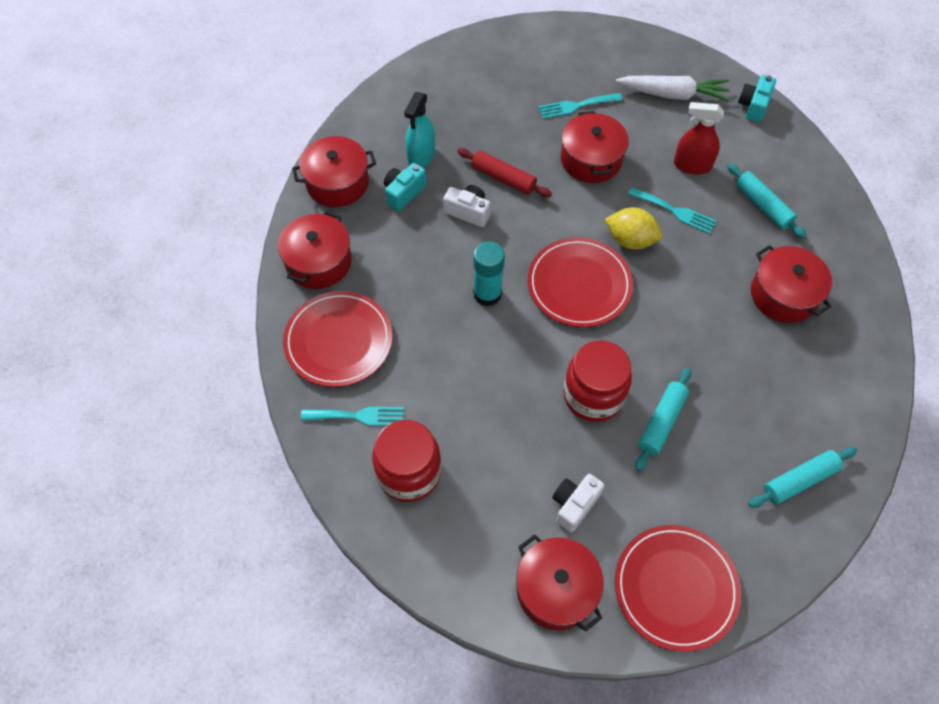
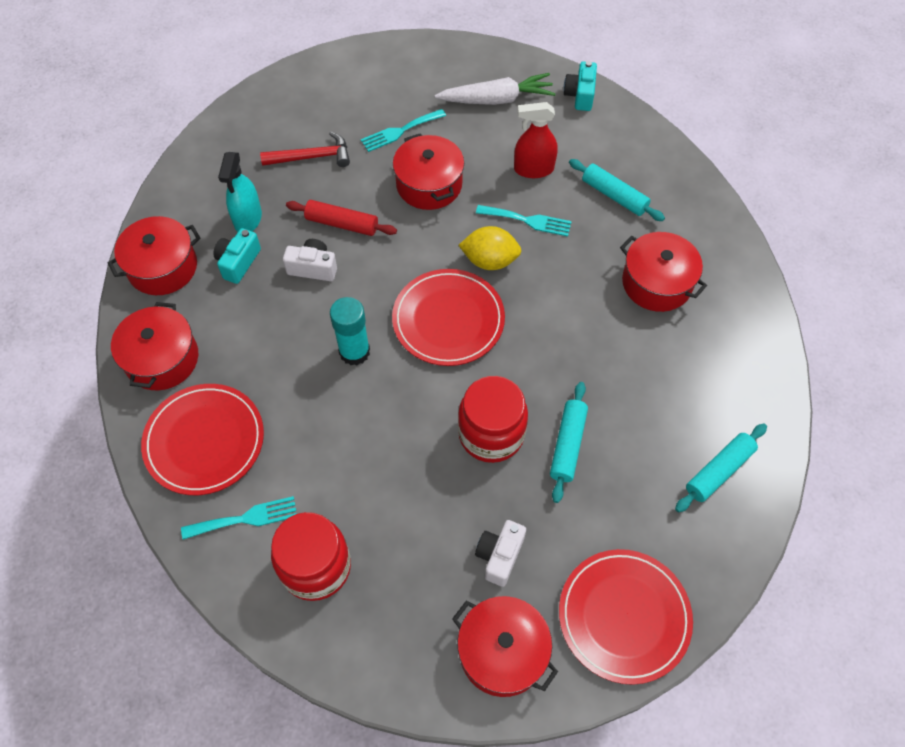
camera: 15 degrees left, 0 degrees up
none -> red hammer [260,132,350,167]

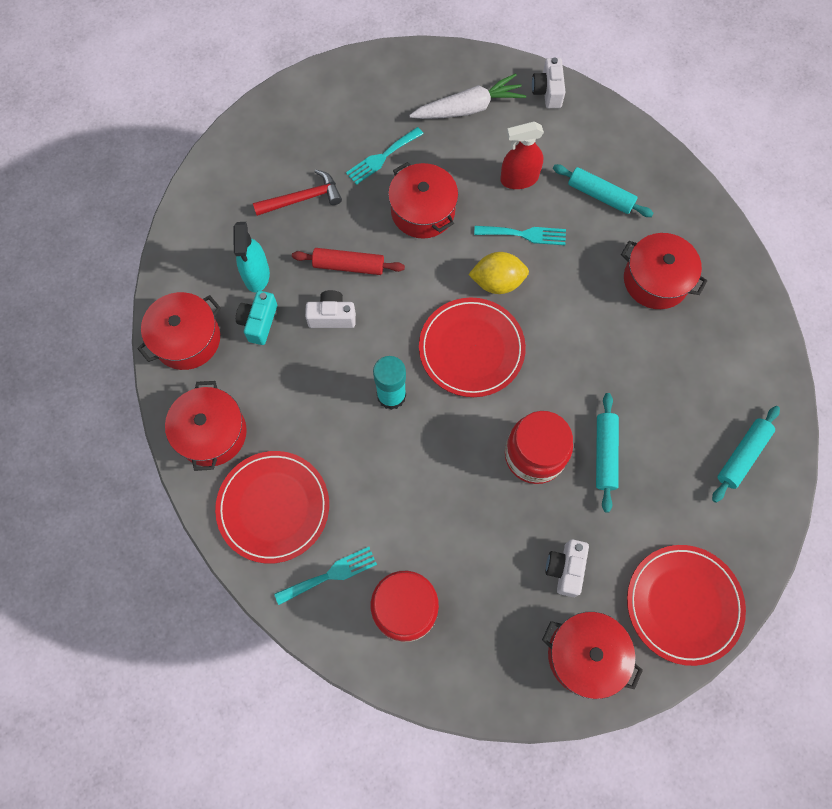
camera: 10 degrees left, 10 degrees up
turquoise camera [563,61,597,111] -> white camera [532,57,565,108]

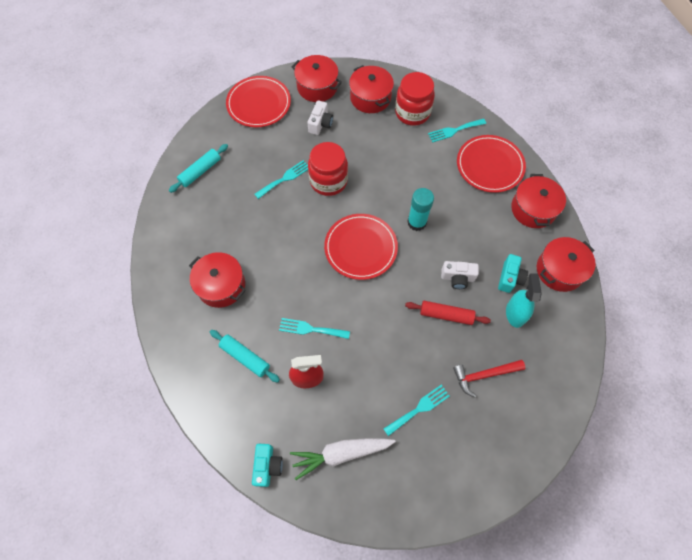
camera: 175 degrees left, 5 degrees down
red pot [388,162,458,239] -> red pot moved to [349,65,394,113]
yellow lemon [468,252,529,294] -> none
white camera [532,57,565,108] -> turquoise camera [252,444,283,487]
turquoise rolling pin [596,393,619,513] -> turquoise fork [254,160,308,199]

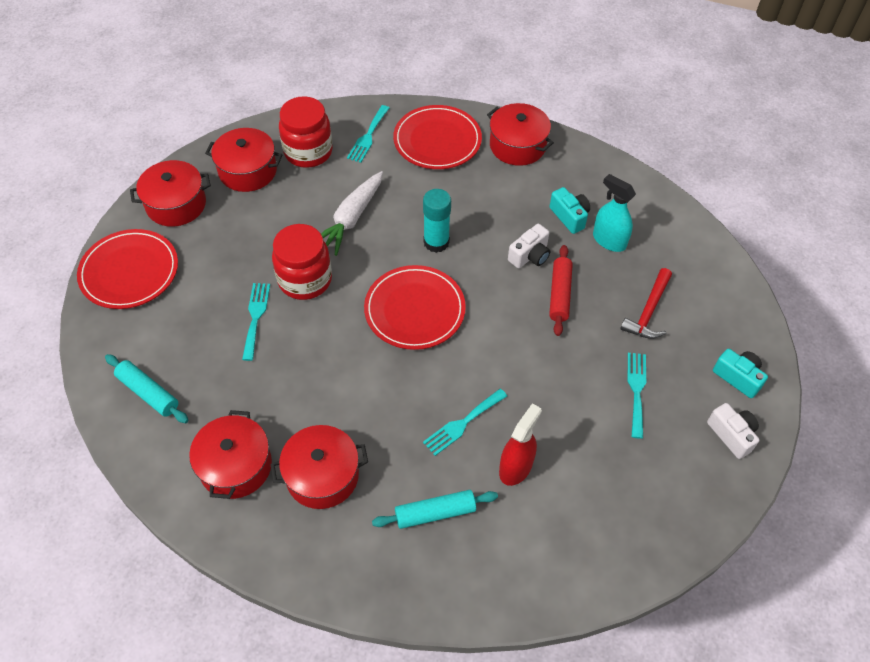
camera: 50 degrees left, 10 degrees down
turquoise rolling pin [169,144,228,193] -> turquoise rolling pin turned 45 degrees counterclockwise [105,354,189,423]
turquoise camera [252,444,283,487] -> turquoise camera moved to [713,349,768,398]
white carrot [290,438,396,480] -> white carrot moved to [321,171,383,256]
white camera [308,100,333,135] -> white camera moved to [707,403,760,459]
red rolling pin [405,301,491,325] -> red rolling pin turned 45 degrees counterclockwise [549,245,573,336]
red pot [537,237,596,292] -> red pot moved to [189,410,272,499]

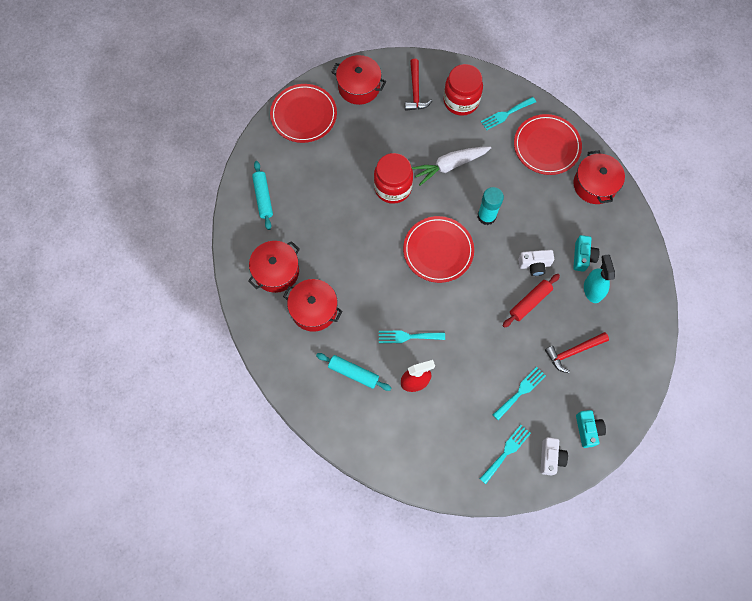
camera: 40 degrees right, 15 degrees up
red pot [205,128,283,192] -> red hammer [405,59,432,111]
turquoise fork [242,283,270,361] -> turquoise fork moved to [480,425,531,484]

